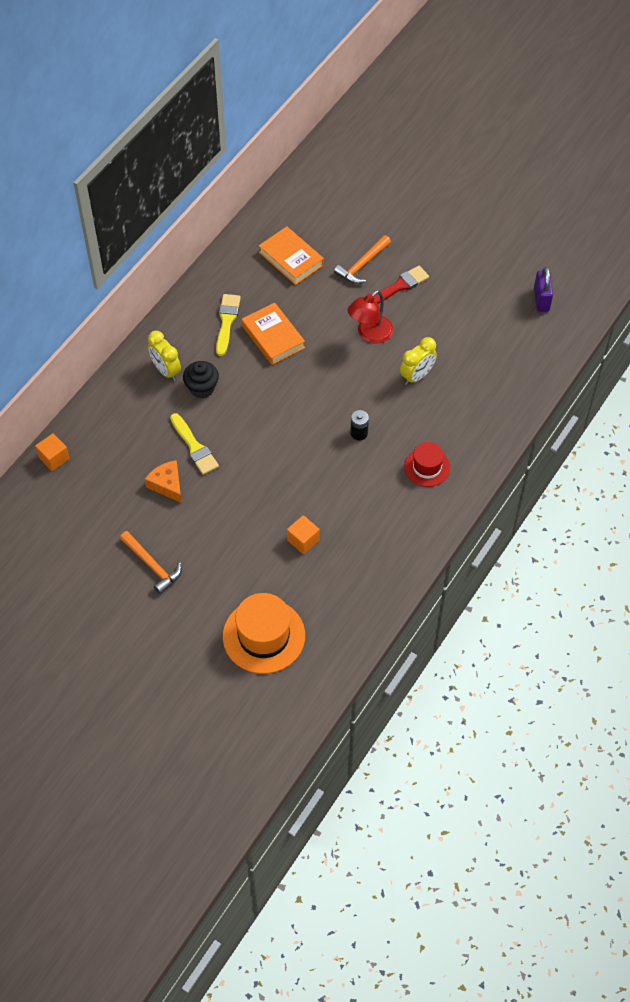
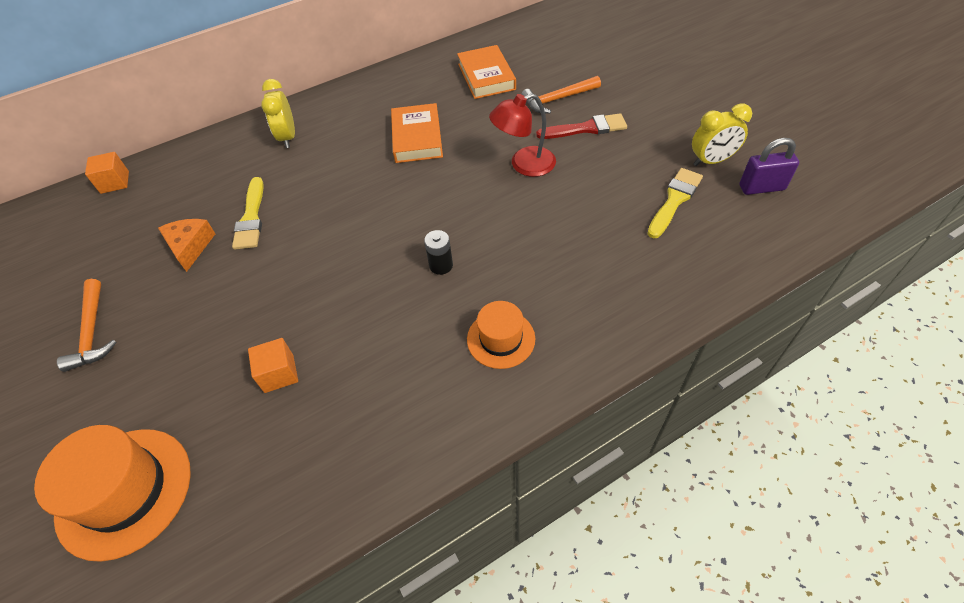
camera: 30 degrees right, 5 degrees down
black cupcake [183,361,219,398] -> none
yellow brush [216,294,241,356] -> yellow brush moved to [647,168,703,239]
yellow clock [400,337,437,385] -> yellow clock moved to [692,103,752,166]
red hat [404,442,450,487] -> orange hat [467,301,535,369]
purple padlock [534,267,553,312] -> purple padlock turned 60 degrees clockwise [739,138,799,195]

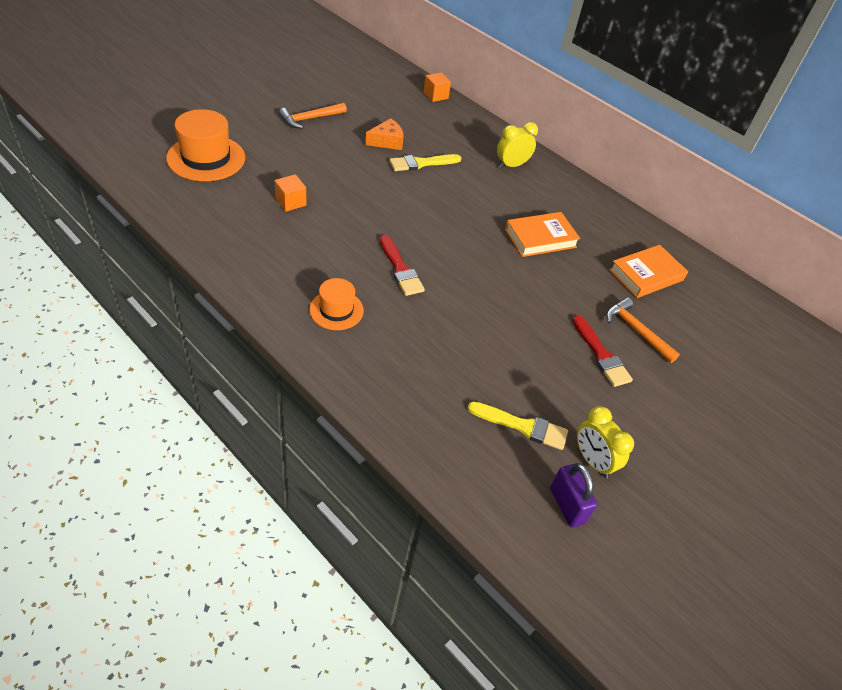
camera: 65 degrees right, 5 degrees down
black battery [424,230,453,275] -> red brush [380,235,425,296]
red lamp [489,94,556,177] -> none

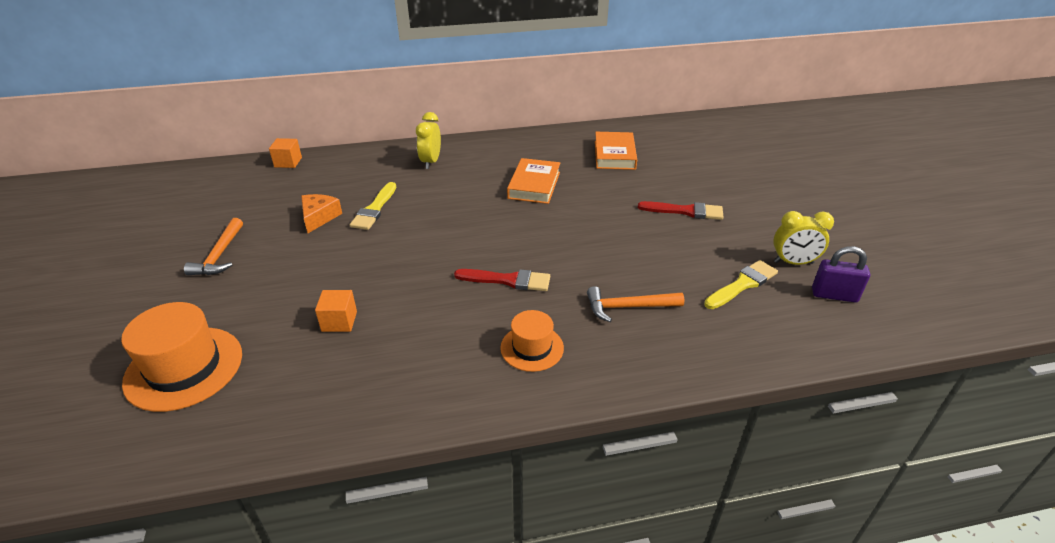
camera: 50 degrees left, 10 degrees down
orange hammer [606,297,680,363] -> orange hammer moved to [587,286,684,322]

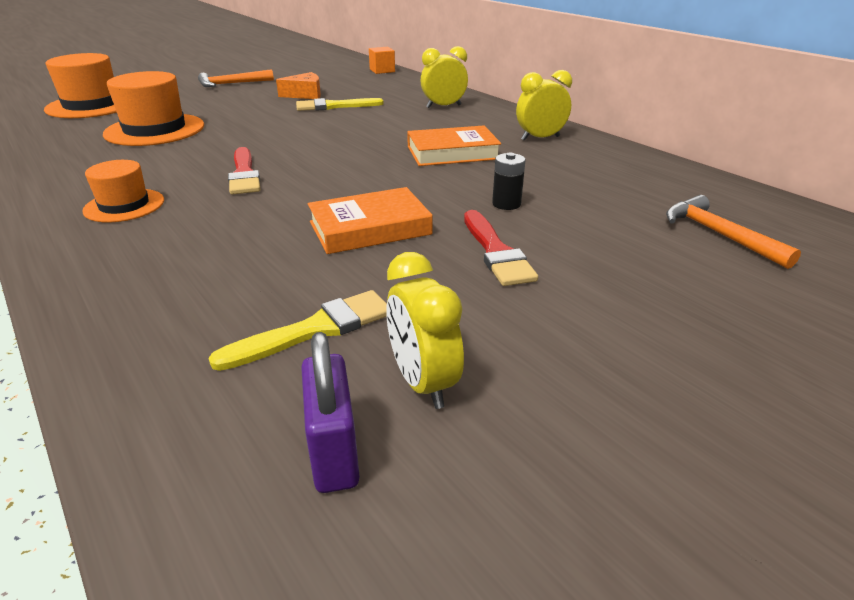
camera: 65 degrees right, 5 degrees down
orange cube [315,290,357,332] -> orange hat [103,71,204,146]
orange hammer [587,286,684,322] -> orange hammer moved to [666,195,801,269]
orange book [595,132,637,170] -> orange book moved to [308,187,433,254]
yellow brush [704,260,778,309] -> yellow brush turned 60 degrees counterclockwise [208,290,387,371]
none -> black battery [492,153,526,210]
none -> yellow clock [516,70,572,141]

